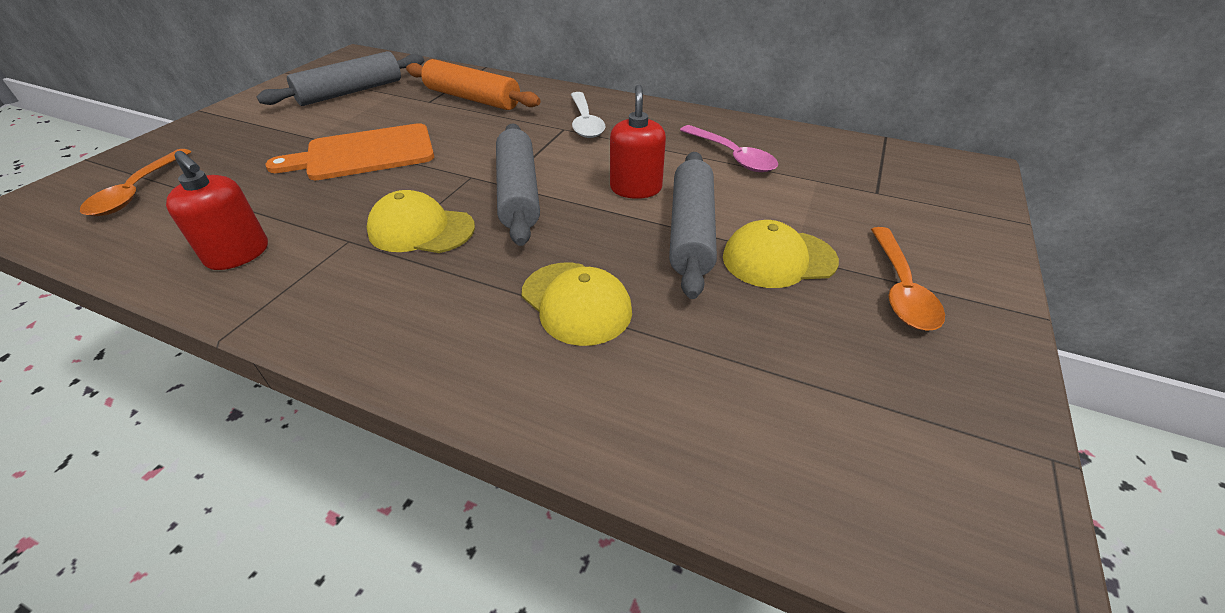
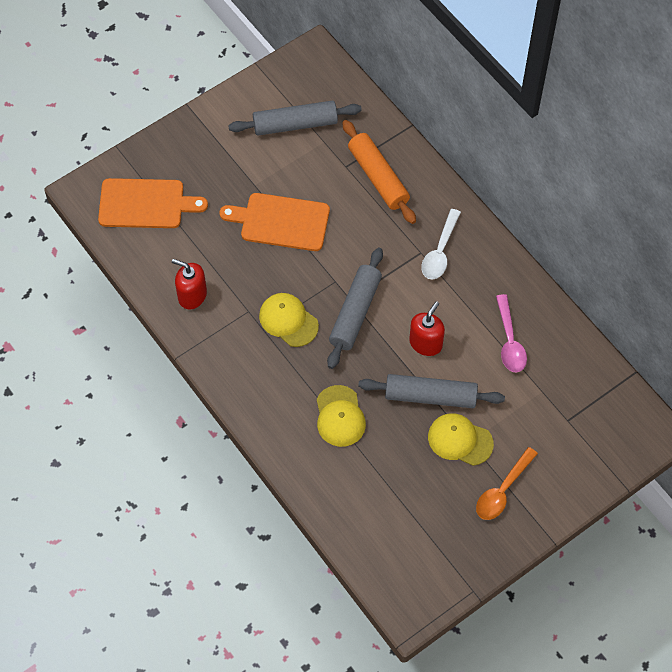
camera: 30 degrees right, 20 degrees up
orange spoon [80,149,191,216] -> orange cutting board [98,178,208,228]
red soap dispenser [166,151,268,270] -> red soap dispenser turned 135 degrees clockwise [172,259,207,309]
grey rolling pin [669,152,717,299] -> grey rolling pin turned 60 degrees clockwise [358,374,505,408]

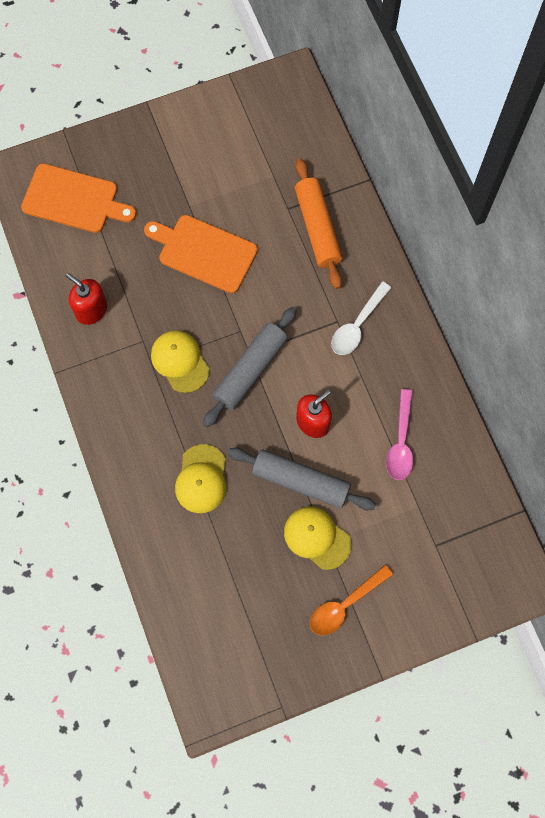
camera: 15 degrees right, 10 degrees up
grey rolling pin [228,101,362,136] -> none

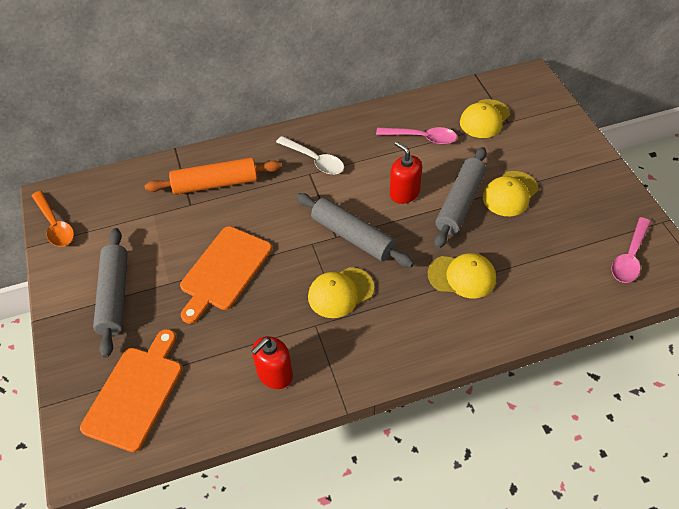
camera: 85 degrees left, 20 degrees down
orange spoon [310,565,393,635] -> orange spoon moved to [32,191,74,247]
none -> grey rolling pin [93,228,128,358]
none -> yellow cap [460,99,510,138]
none -> pink spoon [611,217,651,283]

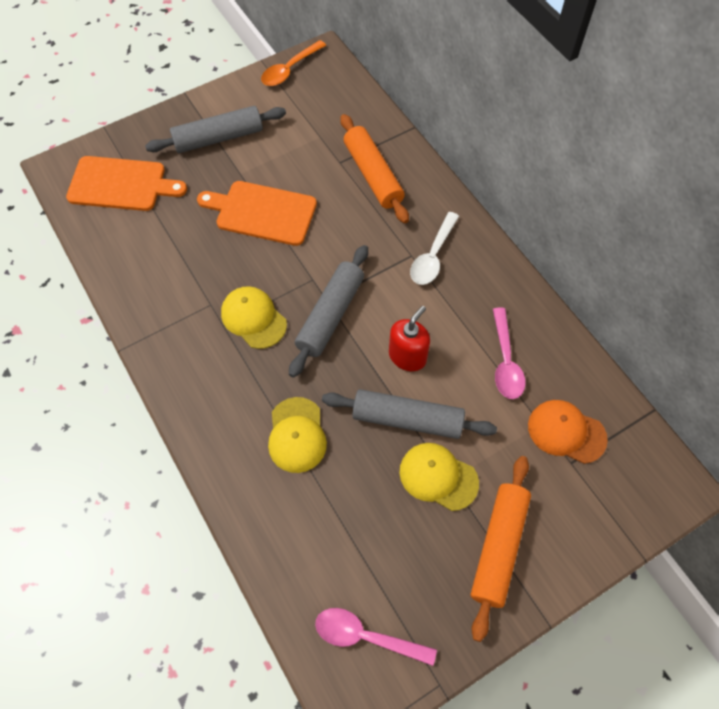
camera: 75 degrees right, 10 degrees up
red soap dispenser [251,336,293,389] -> none
yellow cap [460,99,510,138] -> orange cap [528,400,608,464]
none -> orange rolling pin [471,456,531,642]

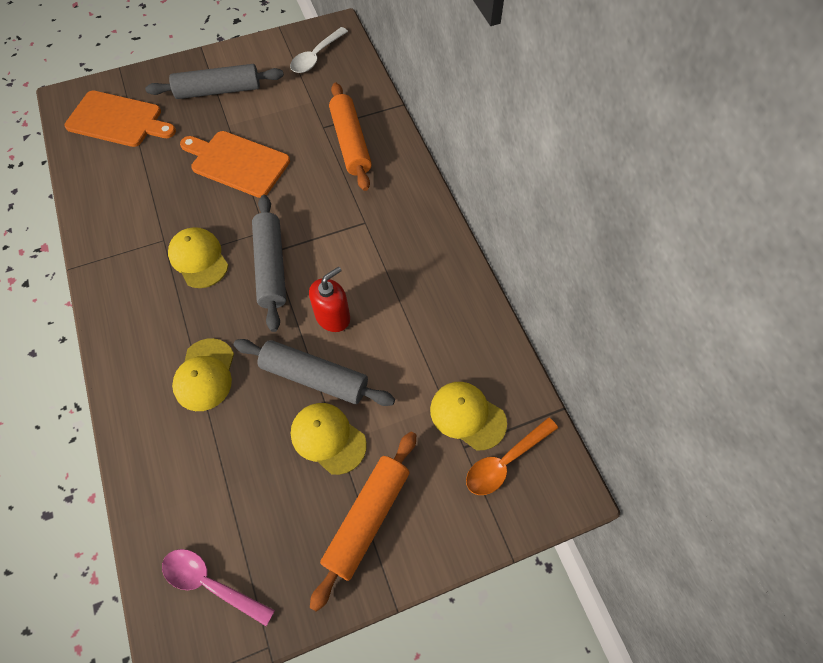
camera: 10 degrees right, 0 degrees up
orange spoon [261,40,326,86] -> orange spoon moved to [466,417,558,495]
grey rolling pin [289,245,368,378] -> grey rolling pin turned 45 degrees counterclockwise [252,195,286,332]
white spoon [410,212,459,285] -> white spoon moved to [290,27,348,73]
pink spoon [493,307,525,399] -> none
orange cap [528,400,608,464] -> yellow cap [430,382,507,450]

